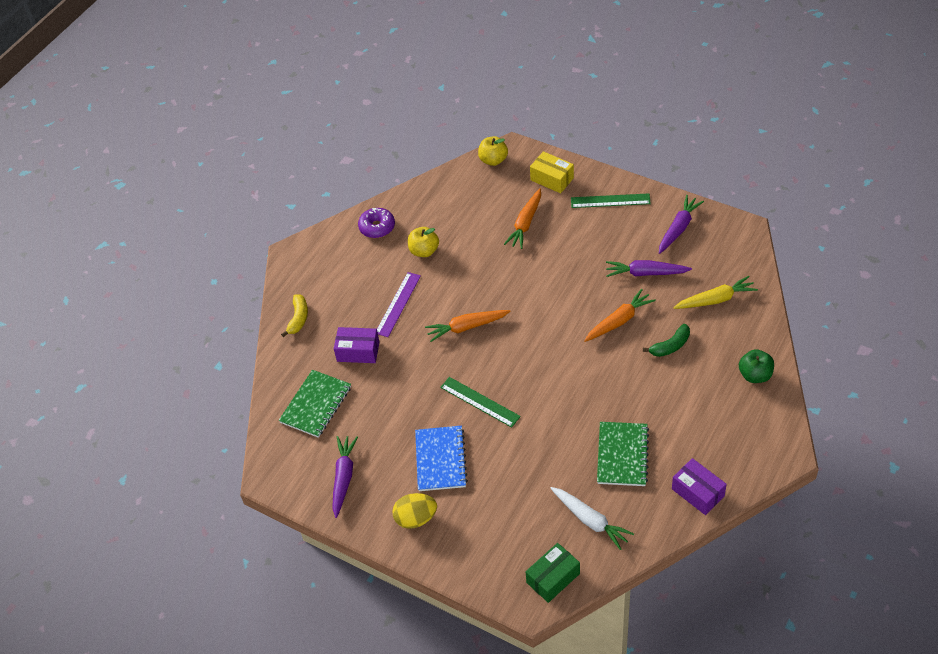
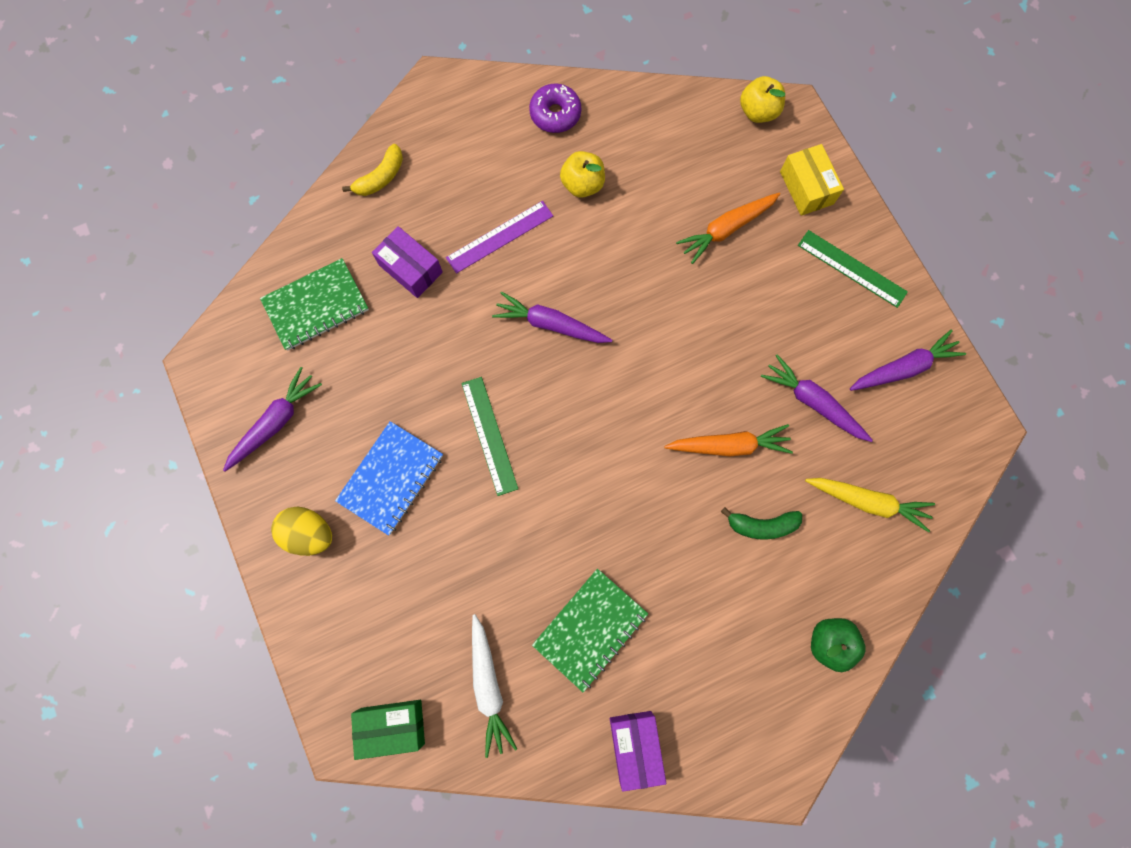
camera: 30 degrees right, 25 degrees up
orange carrot [425,310,511,342] -> purple carrot [492,292,612,343]

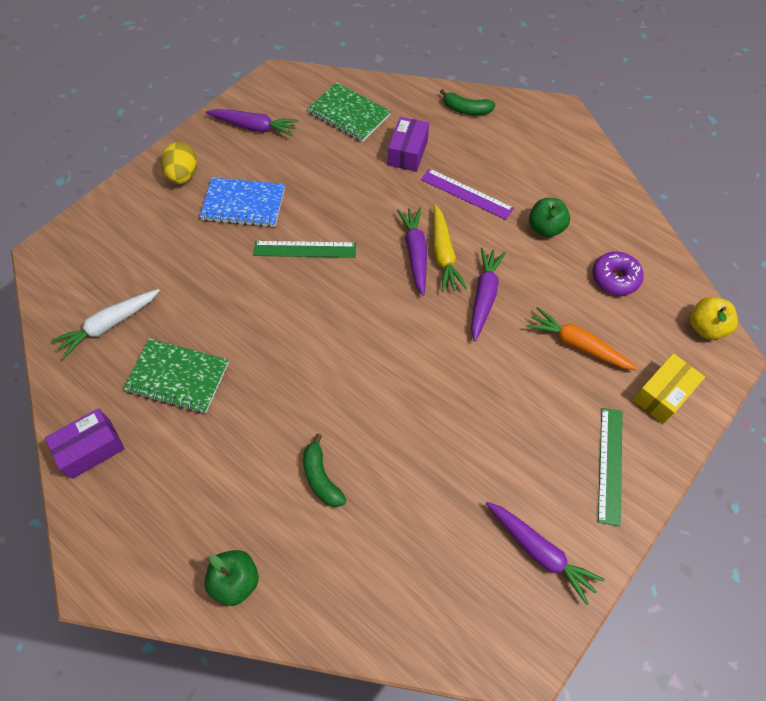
camera: 65 degrees right, 15 degrees down
yellow banana [342,144,403,196] -> green banana [440,89,496,115]
green box [351,700,425,760] -> none
green ruler [461,377,518,496] -> green ruler turned 45 degrees clockwise [253,241,356,258]
purple donut [529,84,581,133] -> purple donut moved to [592,251,644,295]
yellow apple [560,151,605,198] -> green apple [529,198,570,237]
orange carrot [664,424,793,456] -> none
purple carrot [761,355,873,442] -> purple carrot moved to [471,248,506,341]
yellow carrot [805,478,935,532] -> yellow carrot moved to [433,205,467,292]

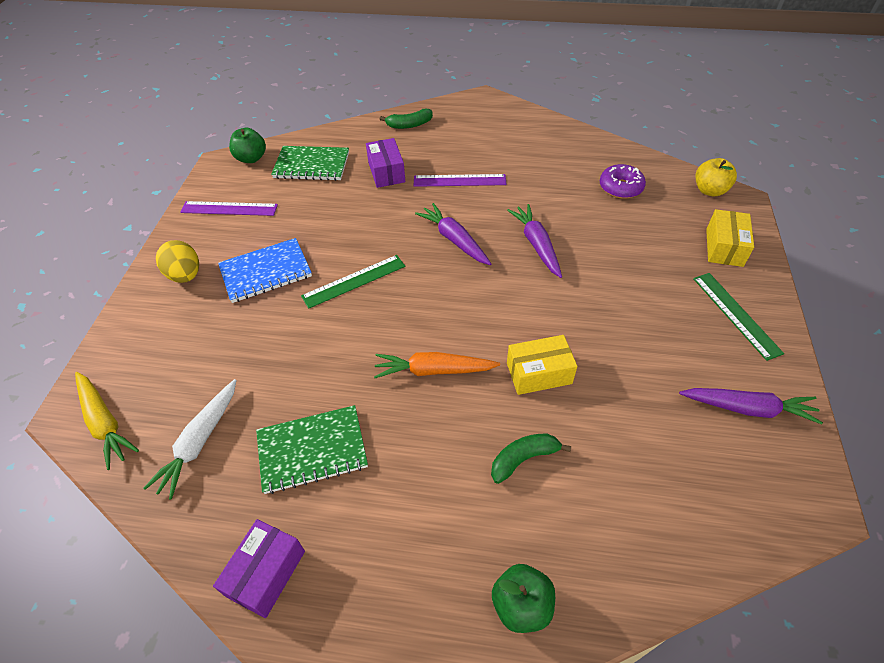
camera: 30 degrees left, 10 degrees down
purple carrot [206,109,298,136] -> purple ruler [180,201,278,216]
green banana [303,434,347,507] -> green banana turned 120 degrees clockwise [491,434,571,484]
yellow carrot [433,205,467,292] -> yellow carrot moved to [75,372,139,470]
orange carrot [526,307,638,370] -> orange carrot moved to [374,352,500,378]
green apple [529,198,570,237] -> green apple moved to [229,128,266,163]
none -> yellow box [507,335,577,395]

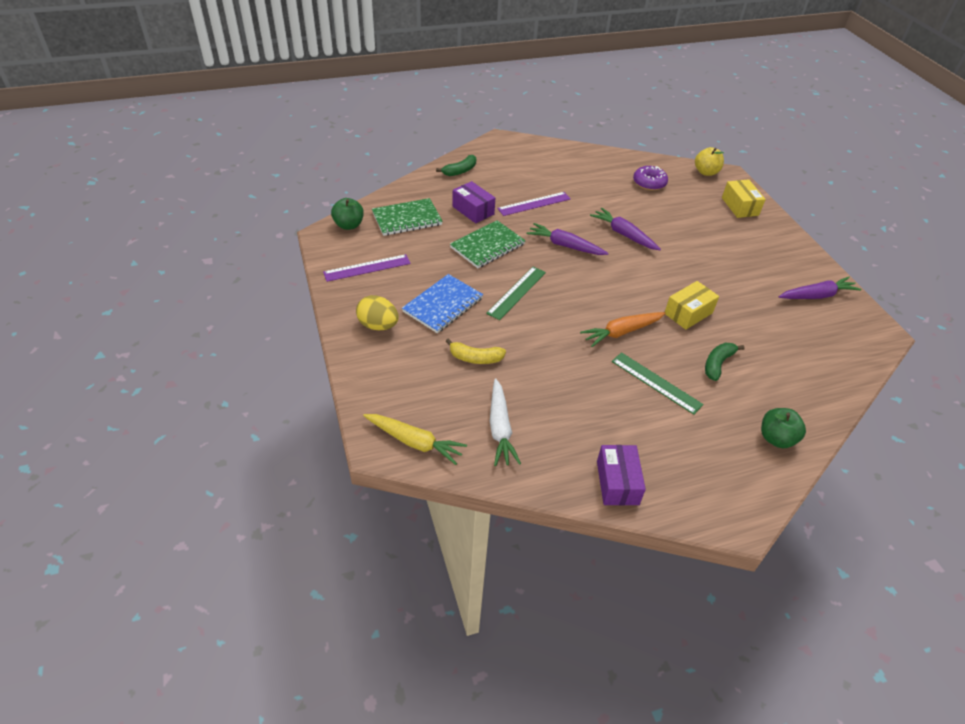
camera: 30 degrees left, 5 degrees down
green notebook [256,405,368,494] -> green notebook moved to [450,220,526,268]
green ruler [693,273,784,361] -> green ruler moved to [612,352,704,414]
none -> yellow banana [445,339,506,364]

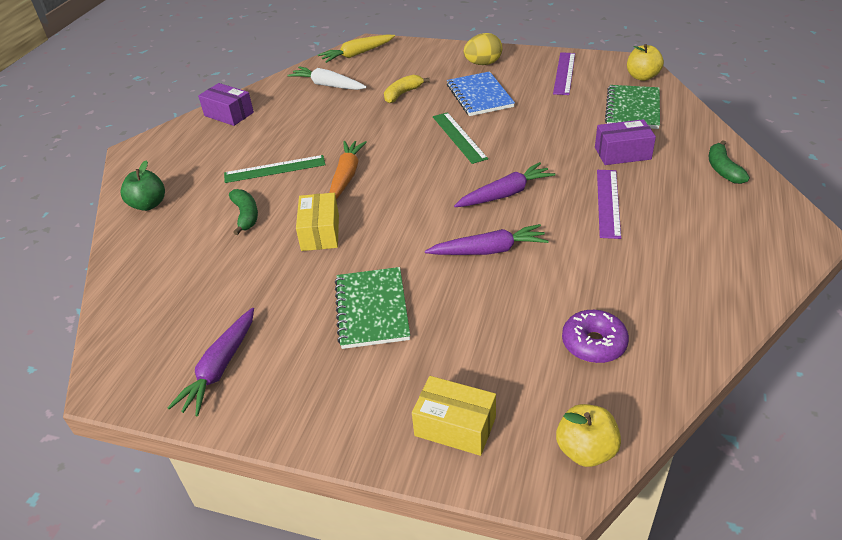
camera: 130 degrees right, 5 degrees down
green apple [331,198,364,230] -> yellow apple [627,44,664,81]
green notebook [450,220,526,268] -> green notebook moved to [334,267,410,349]

